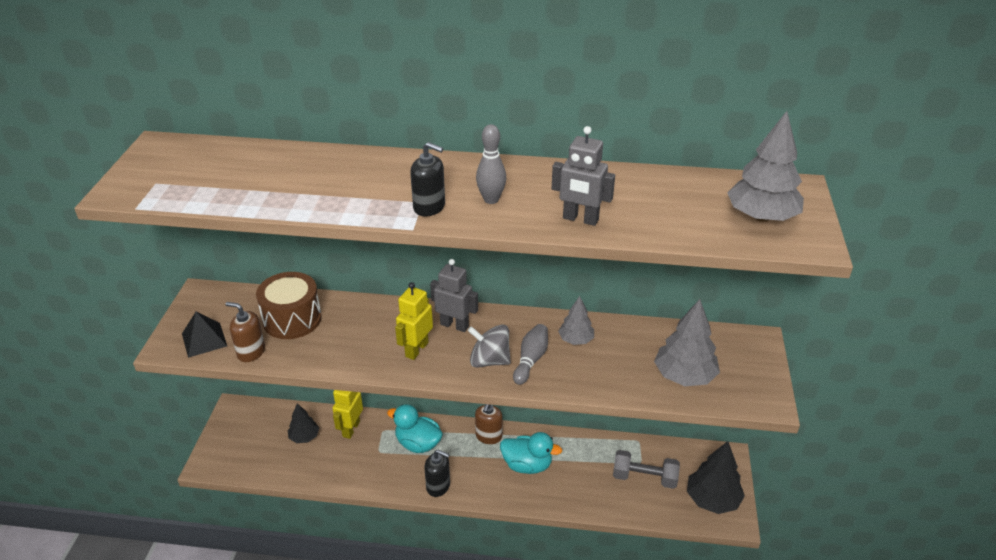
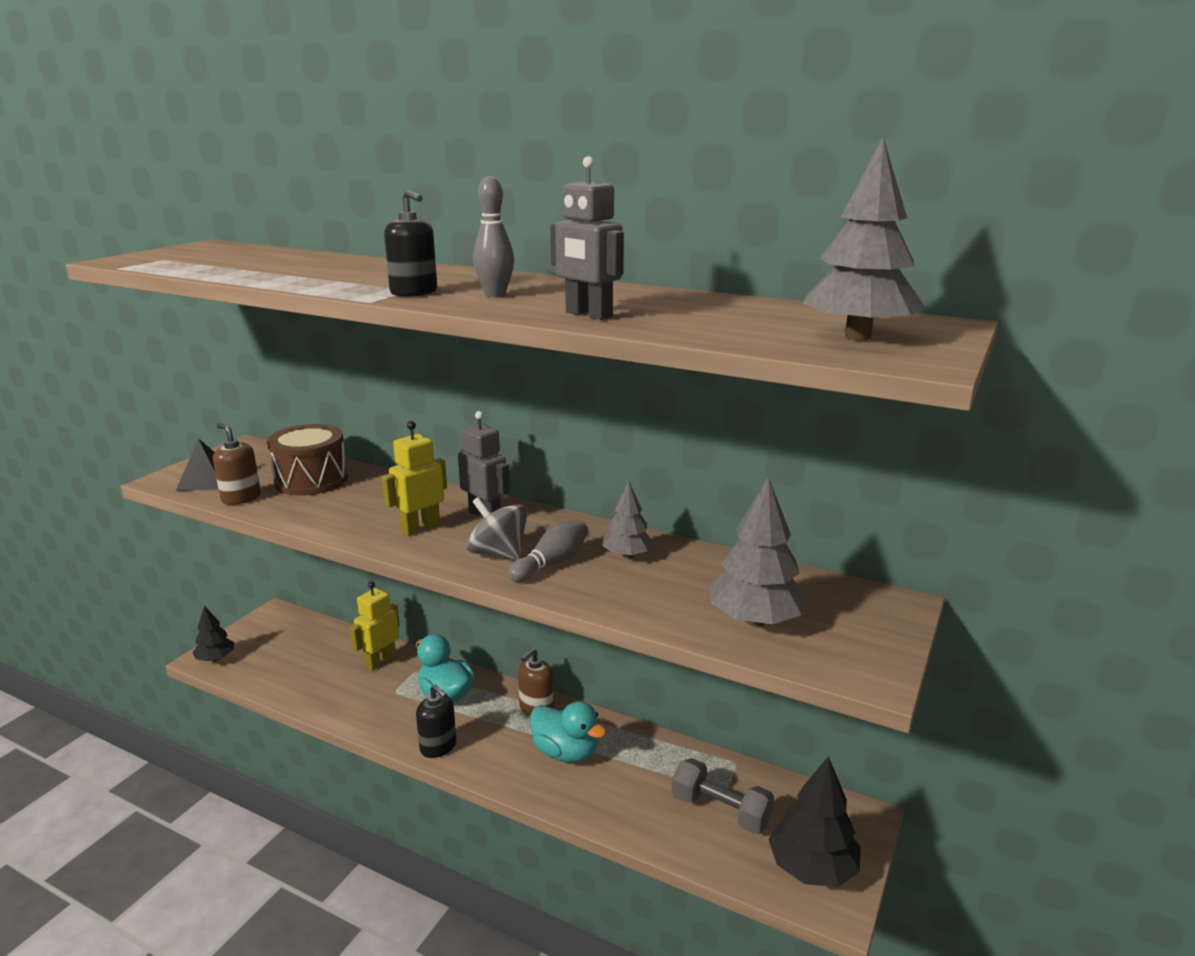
camera: 20 degrees right, 15 degrees down
black tree [288,403,319,443] -> black tree moved to [192,605,235,661]

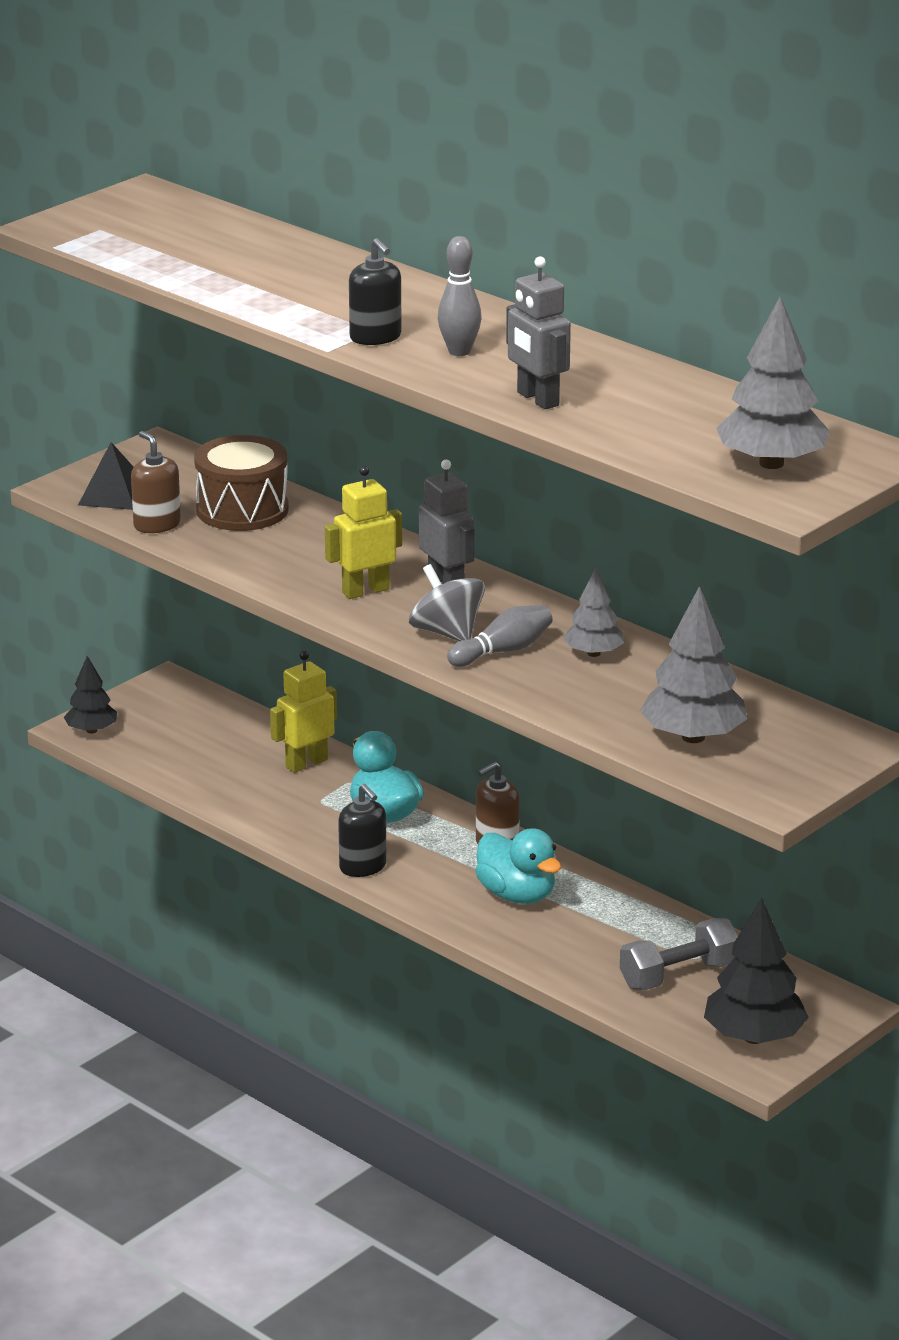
camera: 15 degrees right, 5 degrees up
grey dumbbell [672,758,774,834] -> grey dumbbell turned 75 degrees counterclockwise [620,918,738,990]

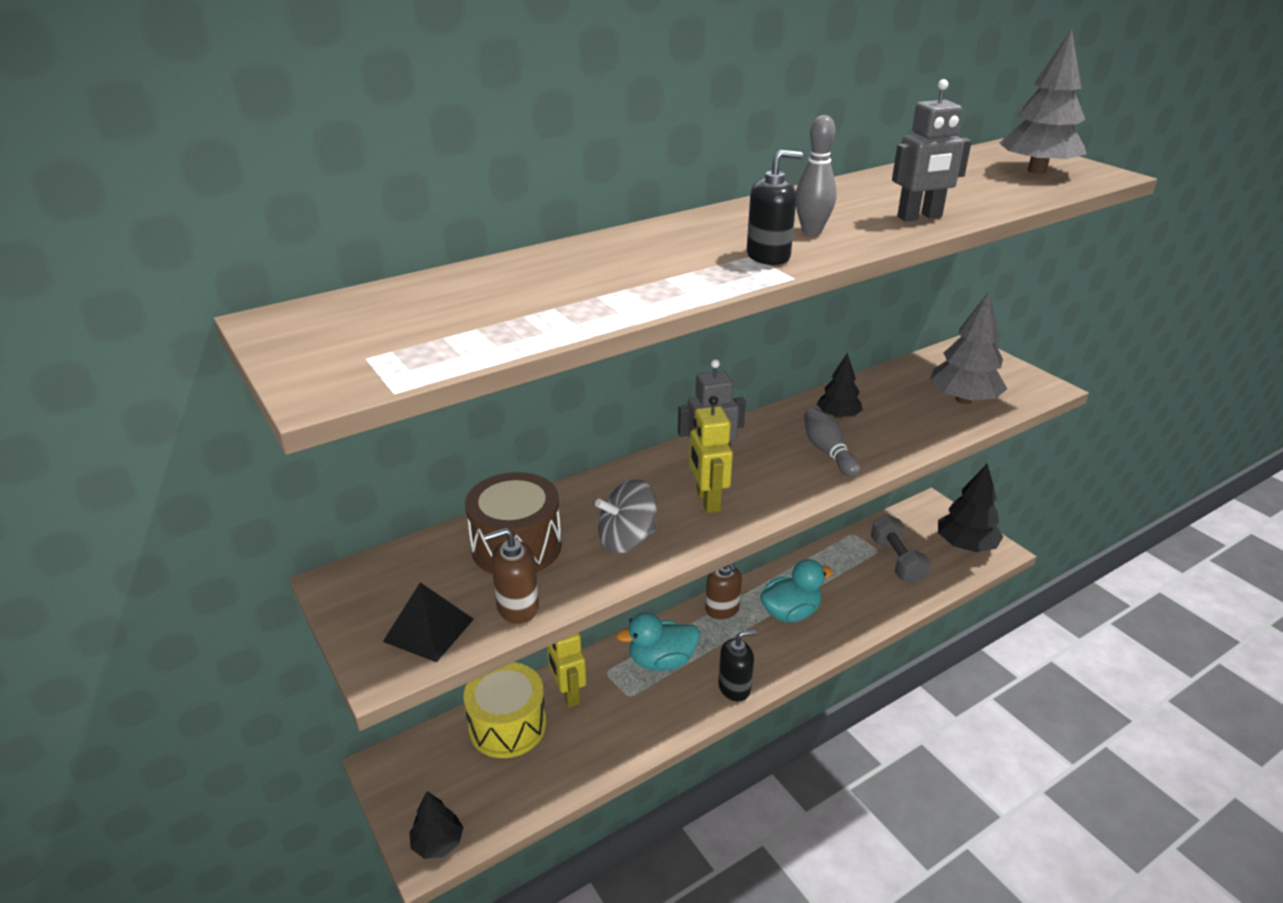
camera: 75 degrees left, 5 degrees up
grey spinning top [409,564,485,641] -> grey spinning top moved to [595,480,657,553]
grey tree [563,568,624,657] -> black tree [817,353,863,419]
none -> yellow drum [464,662,546,758]

